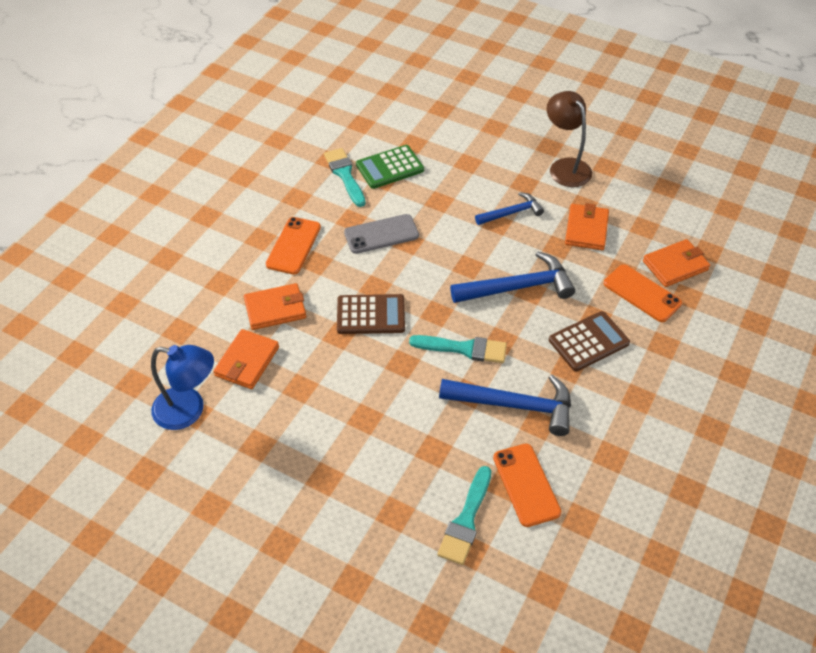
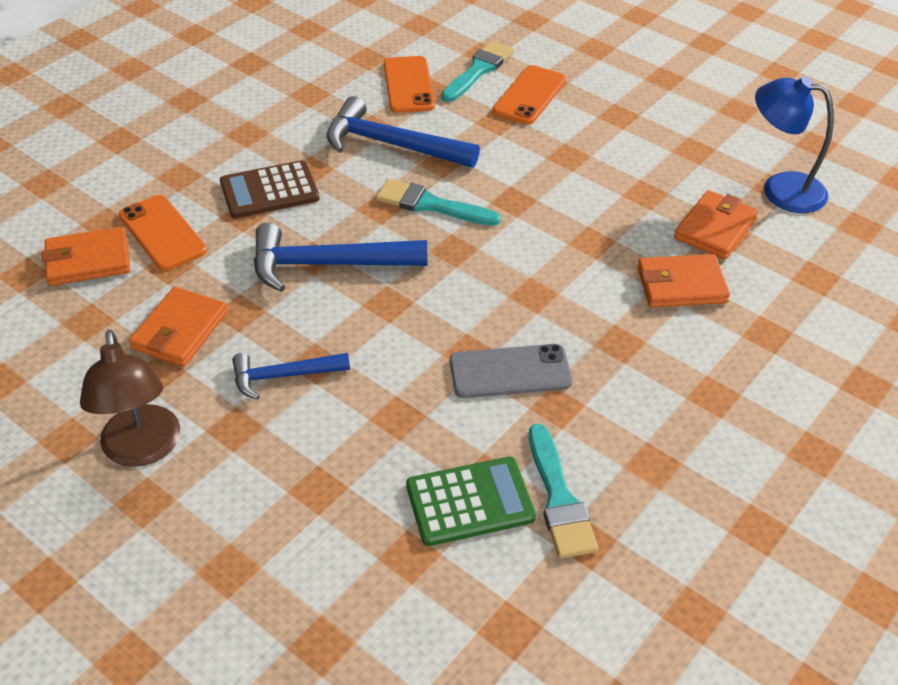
camera: 170 degrees left, 5 degrees down
orange phone [266,217,321,275] -> orange phone moved to [492,65,566,125]
brown calculator [337,294,405,334] -> none

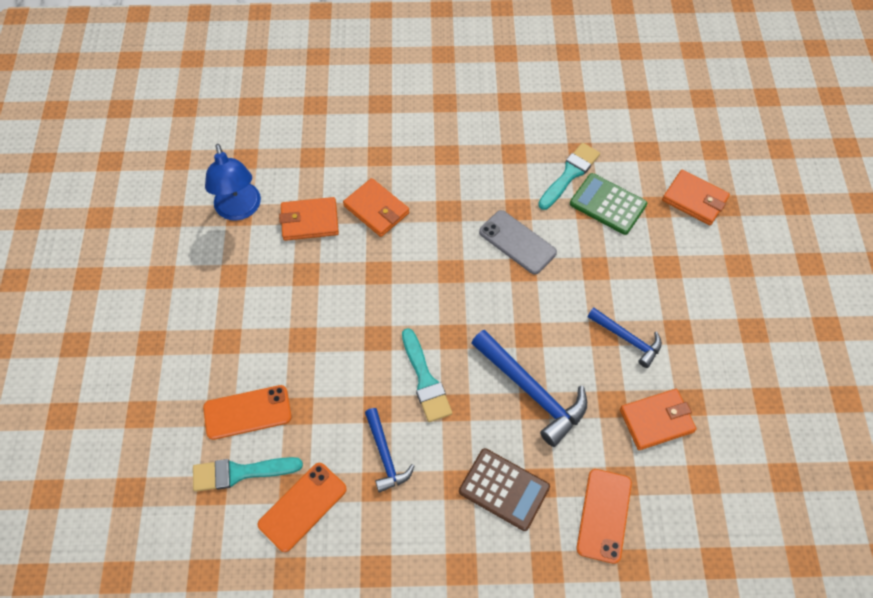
camera: 130 degrees left, 15 degrees up
orange wallet [42,227,130,286] -> orange wallet moved to [662,170,730,225]
brown lamp [80,330,180,467] -> none
blue hammer [327,96,480,168] -> blue hammer [365,408,414,493], size x0.60

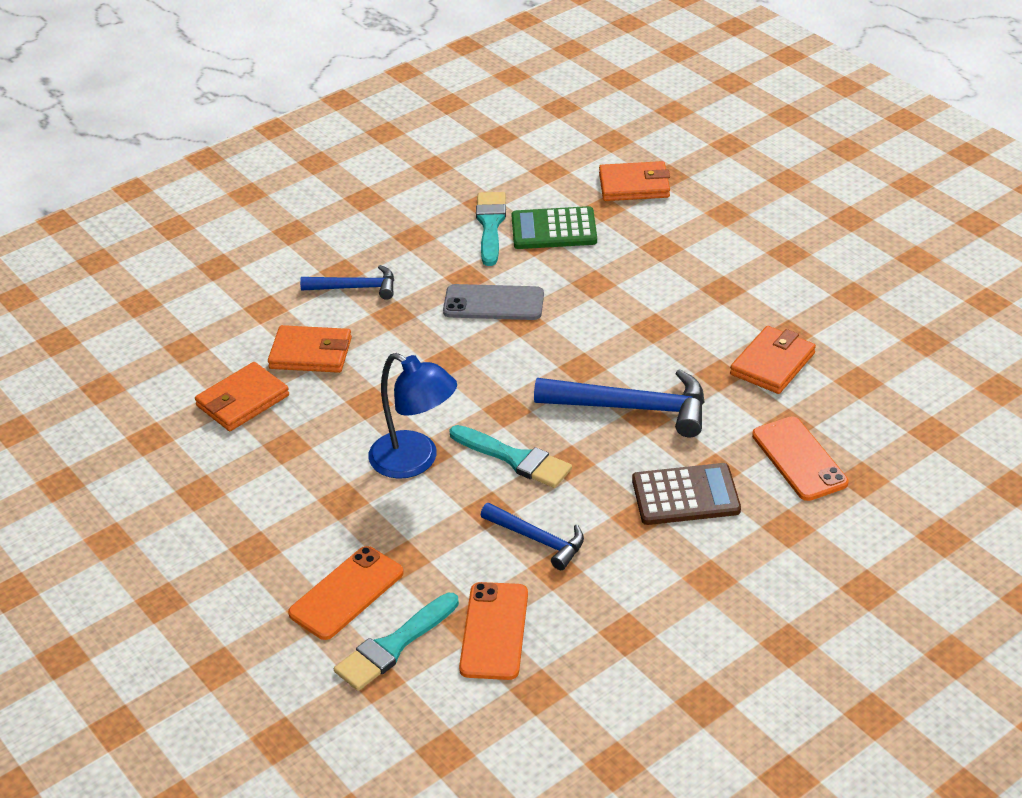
camera: 35 degrees left, 20 degrees down
blue lamp [205,144,261,221] -> blue lamp moved to [368,353,457,479]
blue hammer [587,308,662,368] -> blue hammer moved to [300,265,394,300]

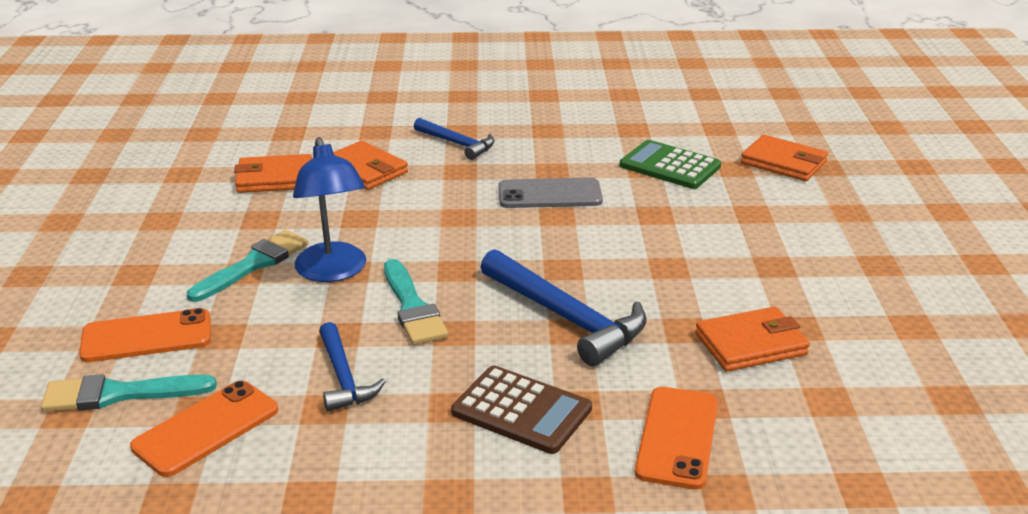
camera: 35 degrees right, 10 degrees down
grey phone [443,284,544,320] -> grey phone turned 45 degrees counterclockwise [498,177,603,208]
turquoise brush [476,192,506,266] -> turquoise brush moved to [187,230,308,302]

